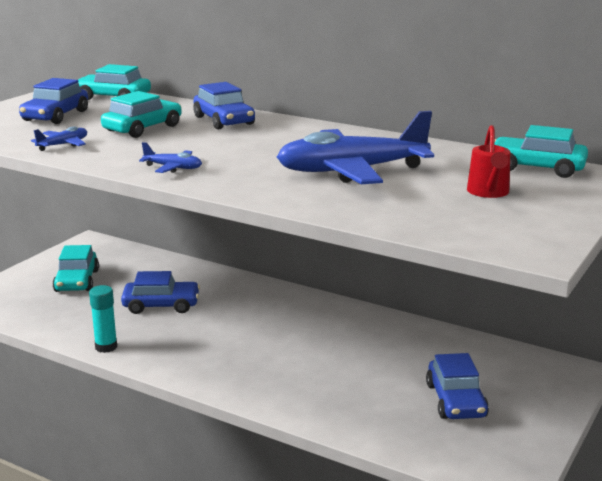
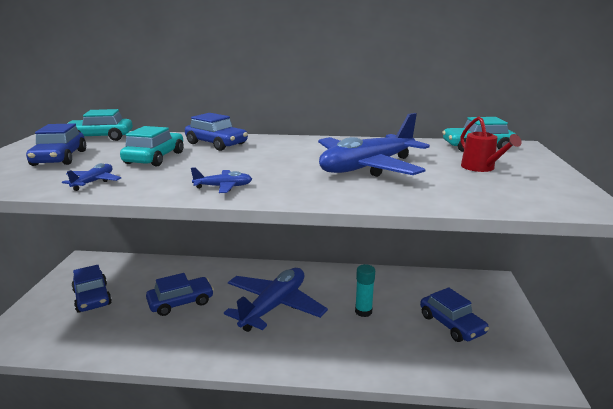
camera: 25 degrees left, 0 degrees up
turquoise car [53,245,99,292] -> blue car [72,265,112,313]
turquoise glue stick [89,285,117,353] -> turquoise glue stick moved to [355,264,375,317]
none -> blue plane [224,268,328,332]

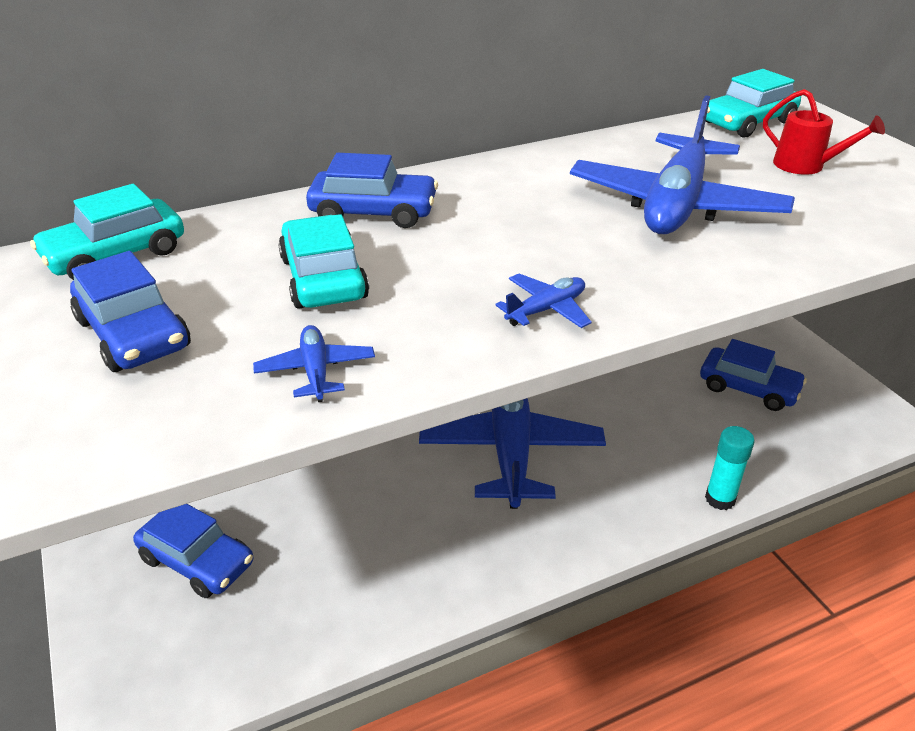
camera: 30 degrees left, 15 degrees up
blue car [146,273,214,316] -> none
turquoise glue stick [355,264,375,317] -> turquoise glue stick moved to [705,426,755,510]

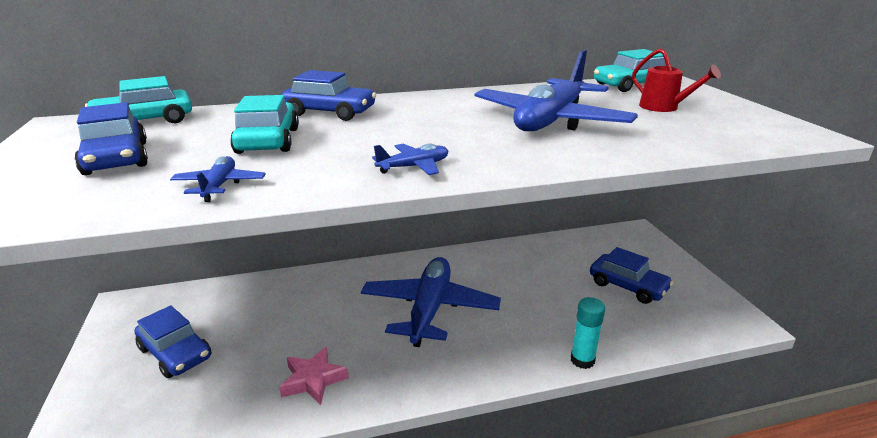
camera: 10 degrees right, 10 degrees down
none -> pink star [279,347,349,405]

